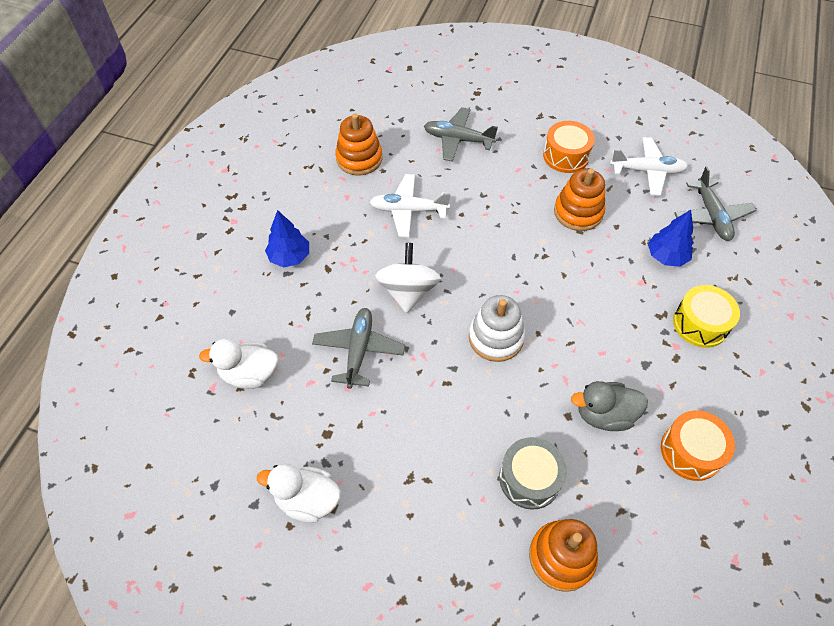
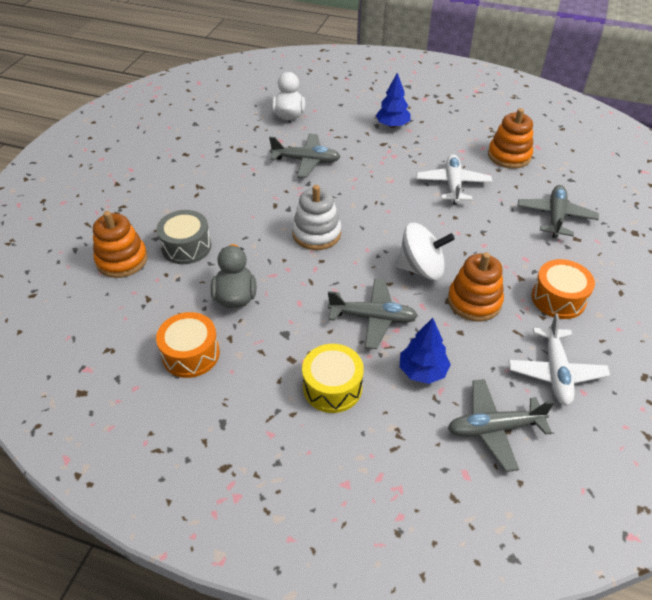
camera: 90 degrees right, 10 degrees down
white duck [257,464,341,523] -> none
white spinning top [375,243,441,313] -> white spinning top moved to [395,223,455,280]
none -> grey plane [328,279,418,349]

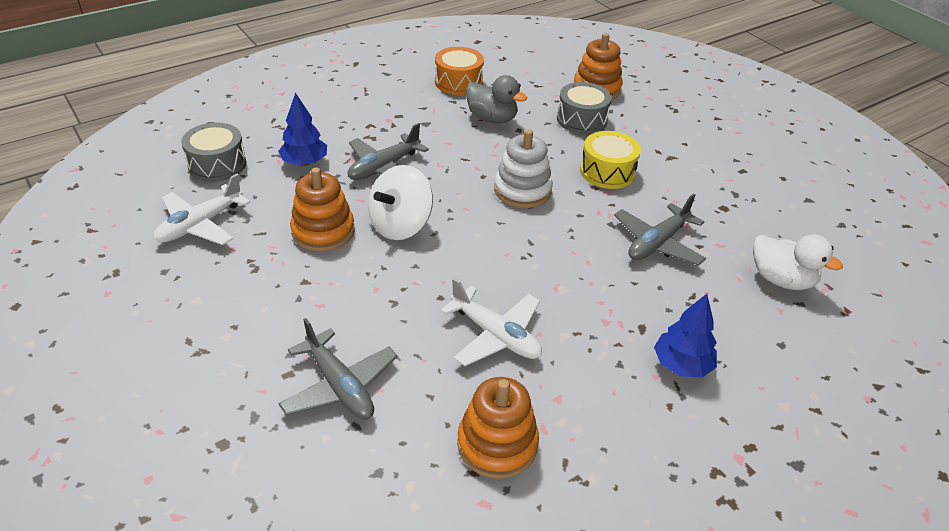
camera: 125 degrees right, 5 degrees down
yellow drum [302,344,364,413] -> yellow drum moved to [580,131,641,189]
grey plane [448,379,554,472] -> grey drum [181,122,246,182]
white plane [508,313,610,406] -> white plane turned 90 degrees counterclockwise [153,174,251,245]
orange drum [532,259,595,319] -> none

